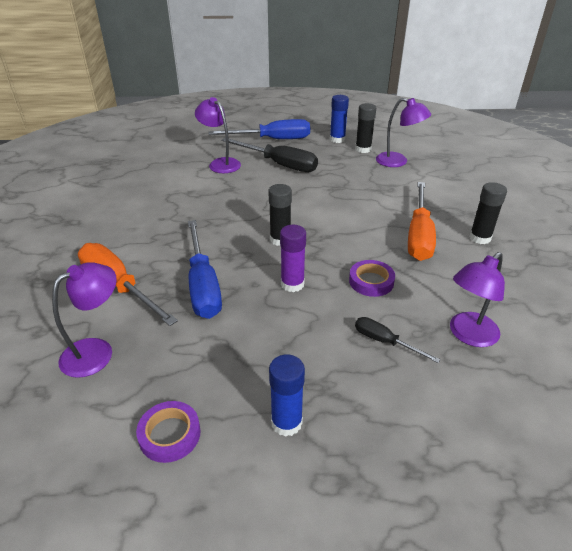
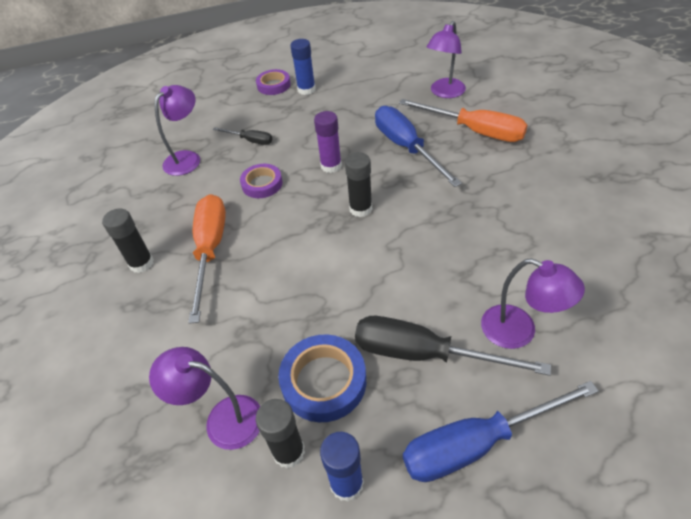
camera: 170 degrees right, 10 degrees up
purple tape [136,401,201,463] -> purple tape moved to [256,69,291,95]
none -> blue tape [278,334,366,422]

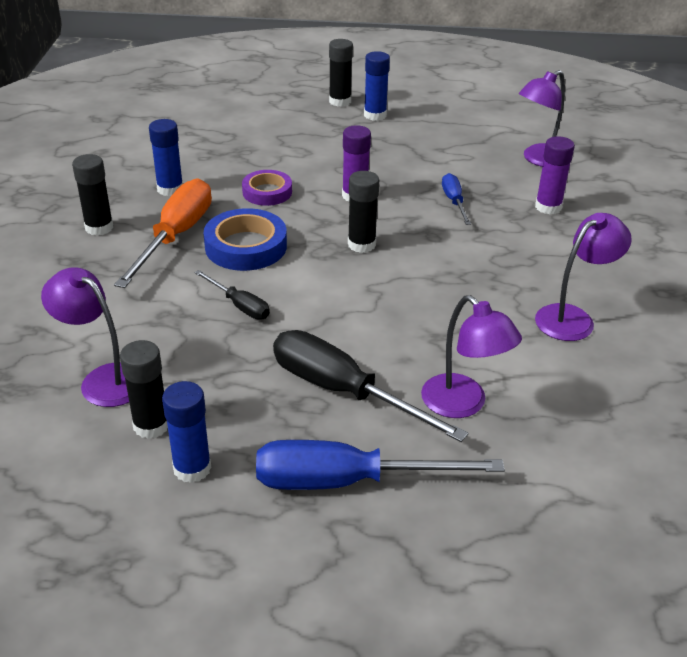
camera: 15 degrees right, 10 degrees down
purple lamp [154,85,200,176] -> purple lamp moved to [535,213,632,341]
black screwdriver [213,127,272,145] -> black screwdriver moved to [194,270,270,319]
purple tape [256,69,291,95] -> black glue stick [329,39,353,107]
blue tape [278,334,366,422] -> blue tape moved to [203,208,287,271]
blue screwdriver [375,106,462,187] -> blue screwdriver [442,173,471,225], size x0.52
orange screwdriver [399,99,528,142] -> purple glue stick [535,136,575,215]
none -> blue glue stick [149,119,183,196]

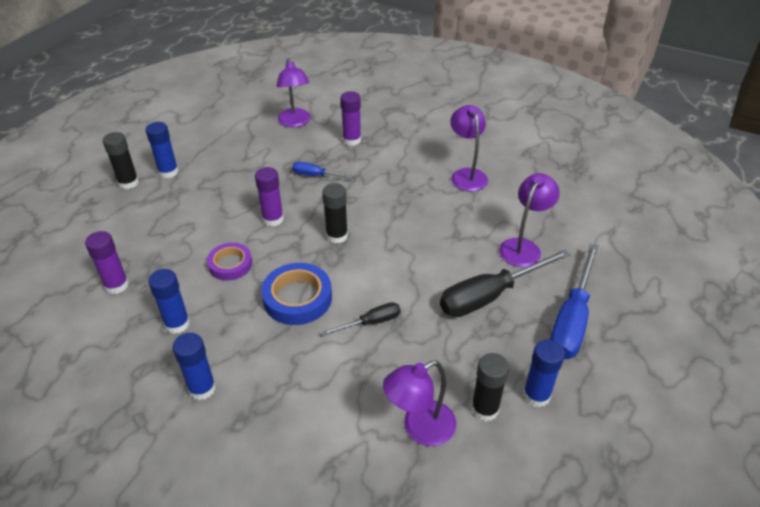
camera: 65 degrees left, 5 degrees up
black glue stick [72,154,113,236] -> blue glue stick [173,333,216,400]
orange screwdriver [114,178,212,288] -> none
purple lamp [421,295,522,418] -> purple lamp turned 45 degrees counterclockwise [499,173,560,267]
none -> purple glue stick [85,231,129,294]

